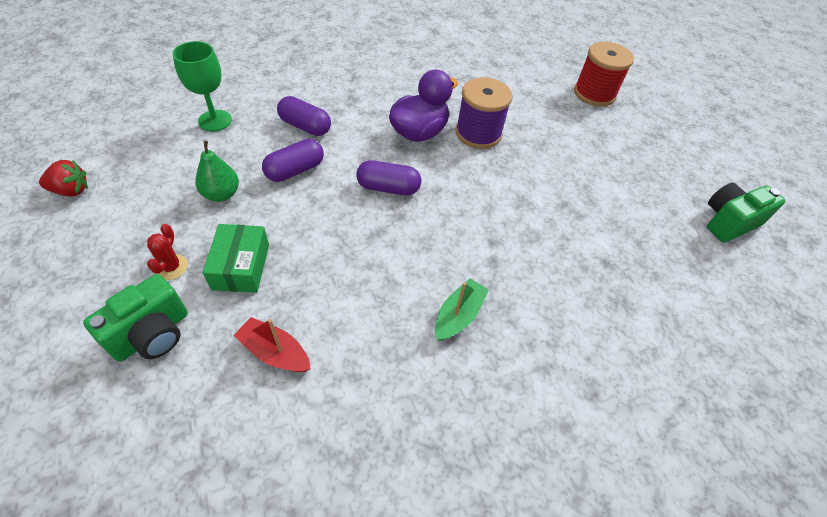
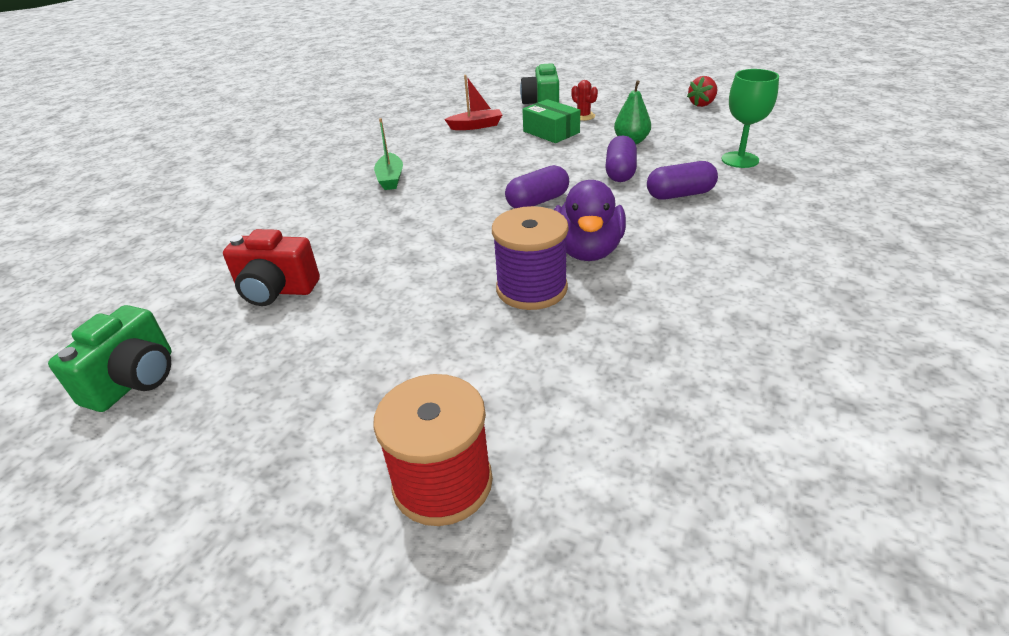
camera: 145 degrees right, 15 degrees down
none -> red camera [223,229,320,306]

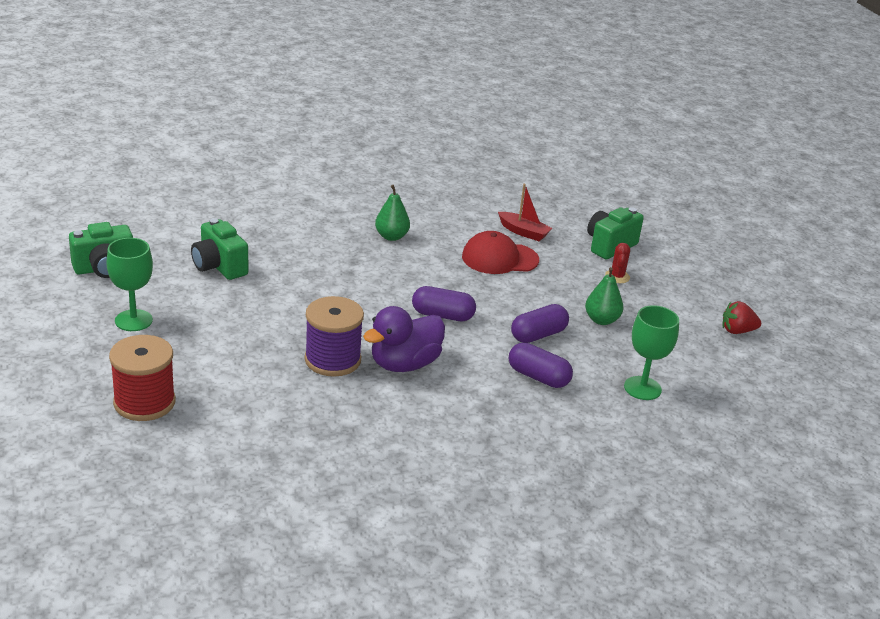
camera: 40 degrees right, 5 degrees down
red camera [223,229,320,306] -> green camera [191,218,248,280]
green boat [374,118,403,190] -> green pear [375,185,410,241]
green box [522,99,580,143] -> none
none -> green goblet [106,238,153,331]
none -> red cap [462,231,539,274]

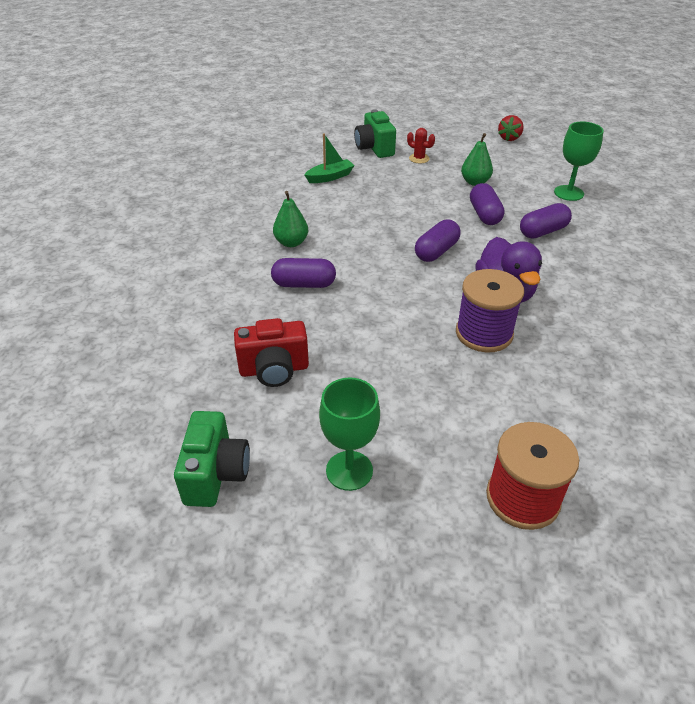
camera: 60 degrees left, 10 degrees up
green camera [191,218,248,280] -> red camera [234,318,309,387]
red cap [462,231,539,274] -> none
red boat [498,184,552,241] -> green boat [304,133,355,183]
none -> purple capsule [271,258,336,288]

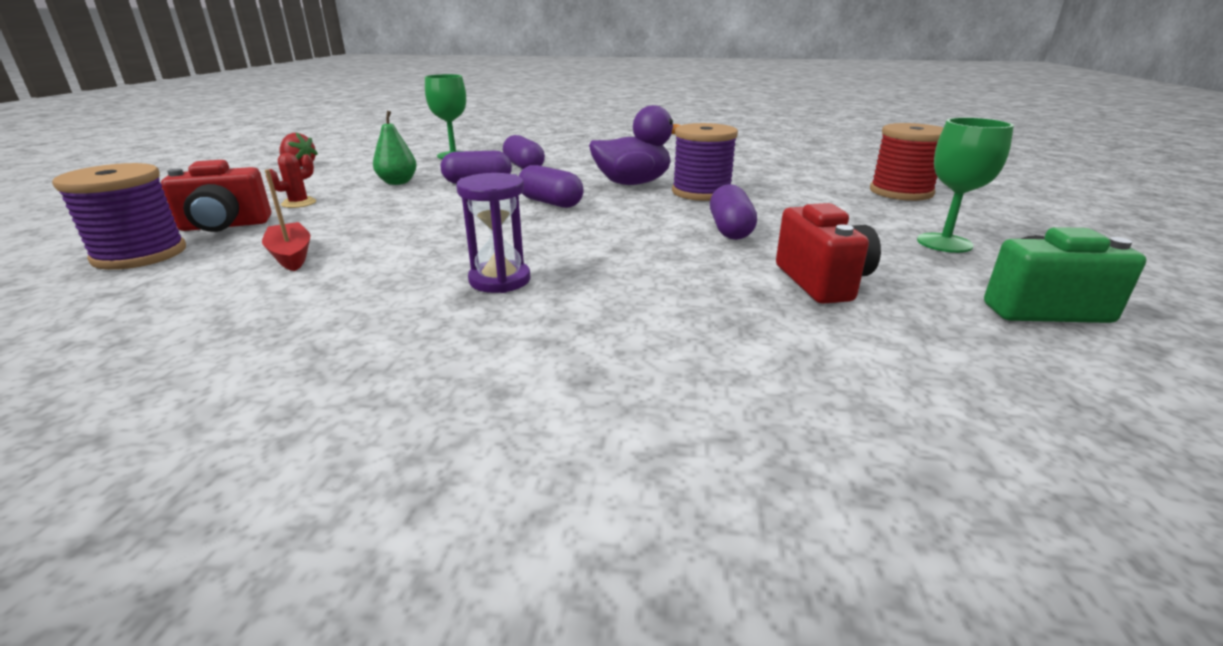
camera: 90 degrees left, 15 degrees down
purple capsule [271,258,336,288] -> purple capsule moved to [710,184,757,240]
green pear [273,191,308,247] -> purple hourglass [456,173,530,293]
green boat [304,133,355,183] -> red boat [262,169,310,271]
green camera [354,109,396,158] -> red camera [161,160,271,232]
none -> purple spool [52,163,186,270]

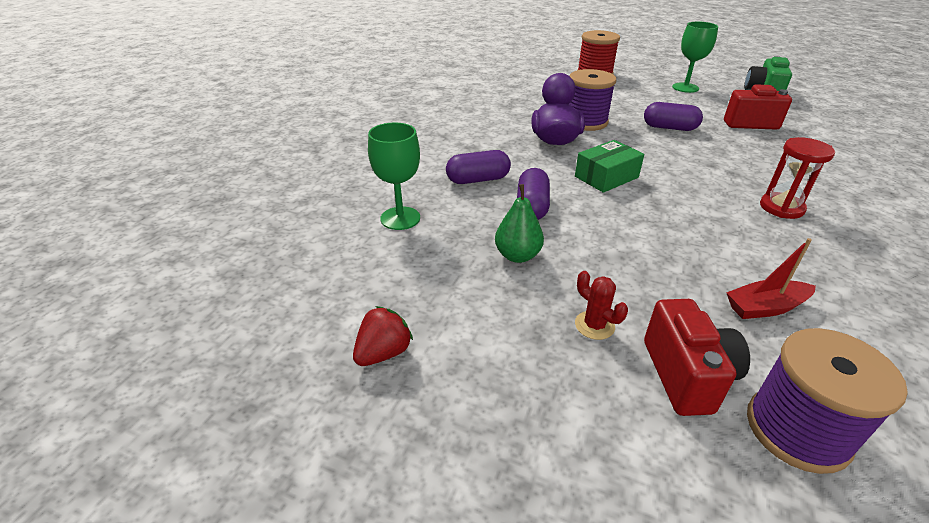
camera: 75 degrees left, 10 degrees up
purple hourglass [456,173,530,293] -> red hourglass [760,137,835,219]
purple capsule [519,165,584,208] -> green box [575,140,644,193]

